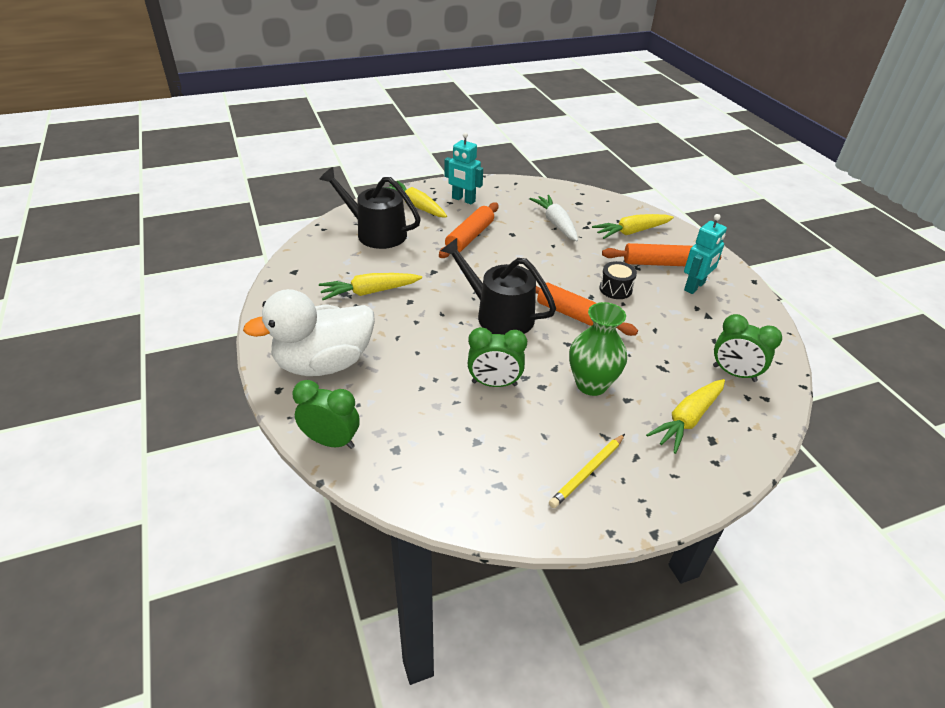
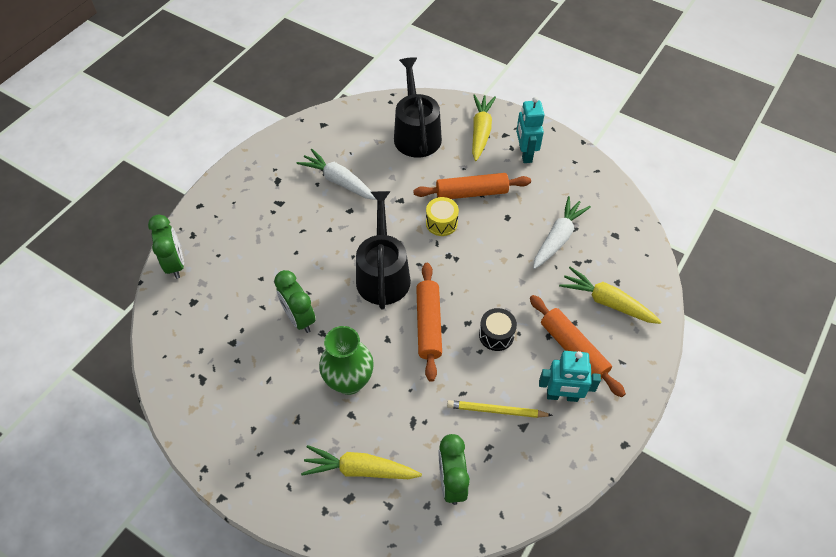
camera: 55 degrees right, 15 degrees up
white duck [243,289,375,376] -> none
yellow carrot [319,273,422,300] -> white carrot [297,149,376,200]
yellow pencil [549,434,625,508] -> yellow pencil moved to [447,400,553,418]
none -> yellow drum [426,197,459,236]

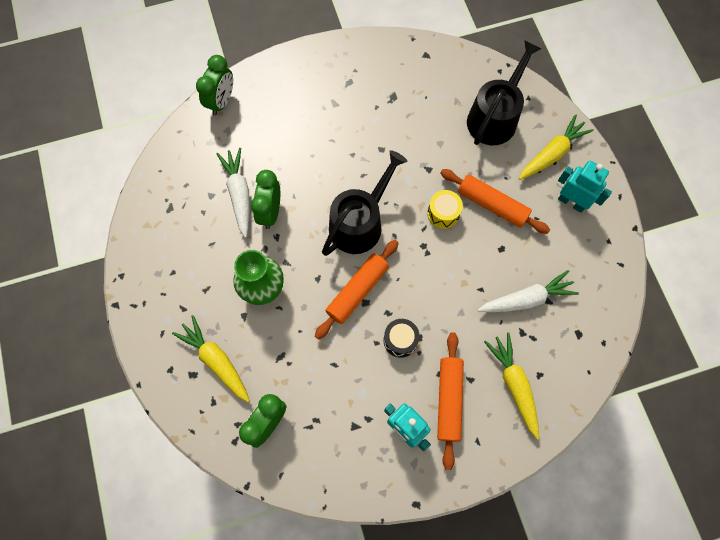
camera: 40 degrees right, 15 degrees up
white carrot [297,149,376,200] -> white carrot moved to [217,148,250,238]
yellow pencil [447,400,553,418] -> none
turquoise robot [516,97,544,163] -> turquoise robot turned 90 degrees clockwise [558,161,612,213]

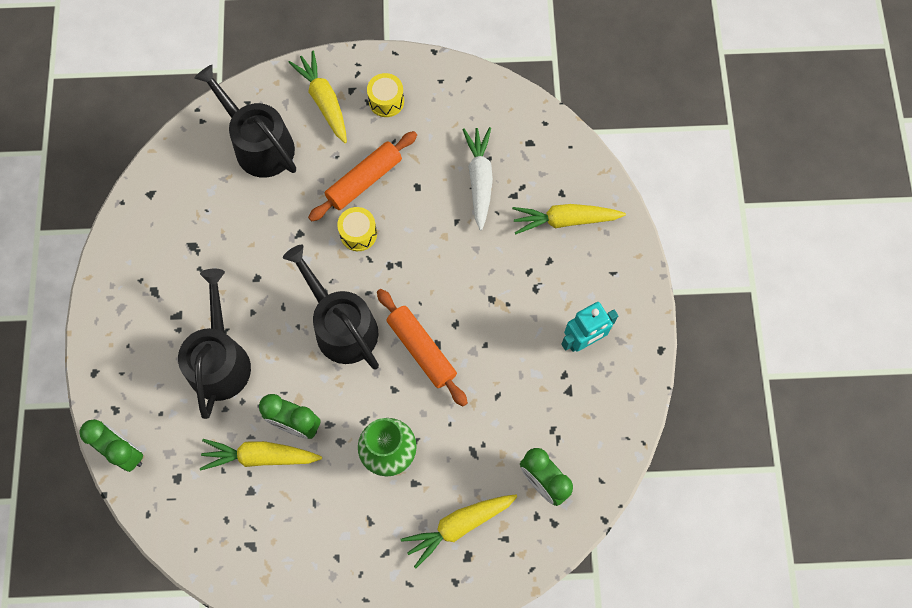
camera: 75 degrees left, 0 degrees up
white carrot [217,148,250,238] -> yellow carrot [200,439,322,471]
black drum [383,319,420,358] -> none
orange rolling pin [437,332,464,470] -> none
turquoise robot [558,161,612,213] -> yellow drum [367,73,404,117]
none -> black watering can [178,269,251,419]

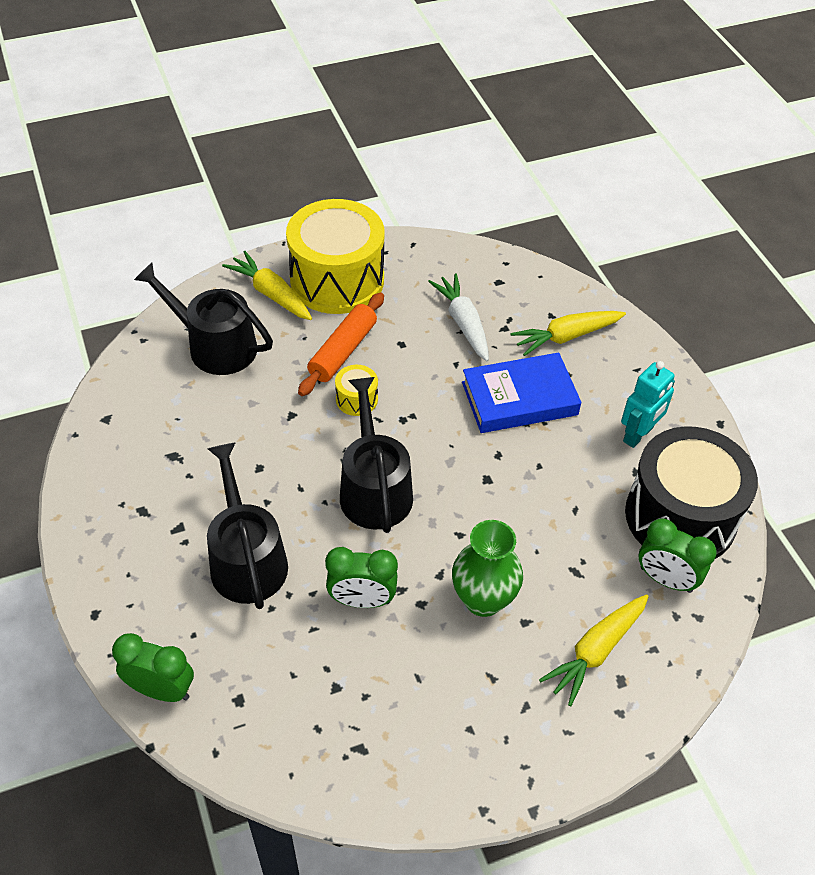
camera: 20 degrees left, 20 degrees down
yellow carrot [200,439,322,471] -> none
black watering can [283,245,379,370] -> black watering can turned 45 degrees clockwise [340,377,413,533]
yellow drum [367,73,404,117] -> yellow drum [286,199,385,314], size x2.44
orange rolling pin [377,289,468,407] -> none
none -> blue book [462,353,581,433]
none -> black drum [625,426,758,559]

